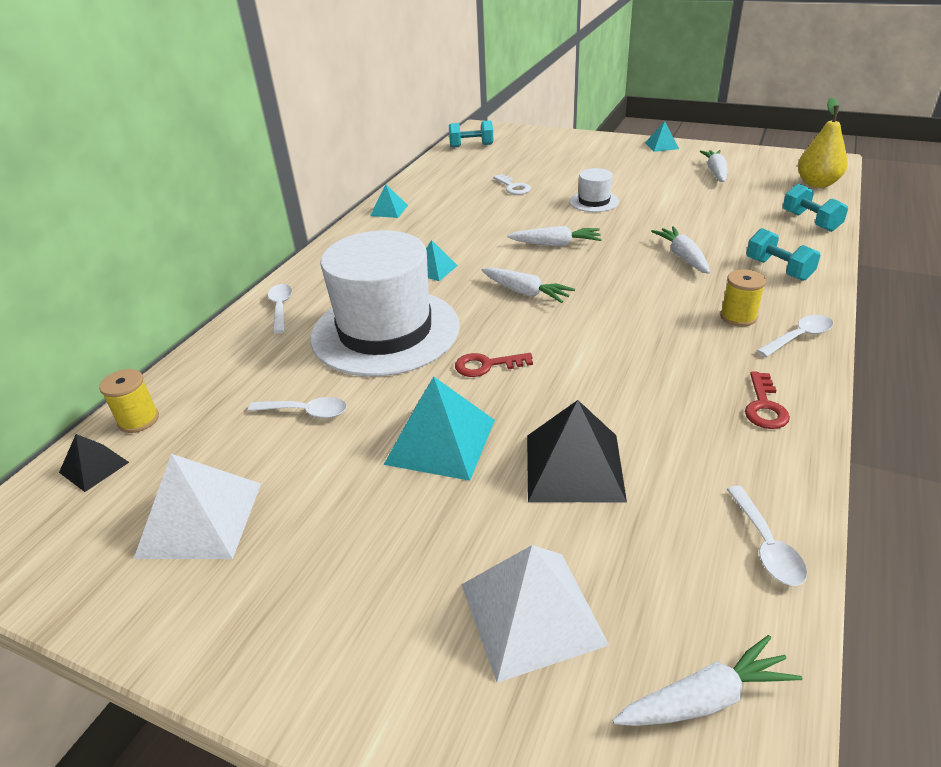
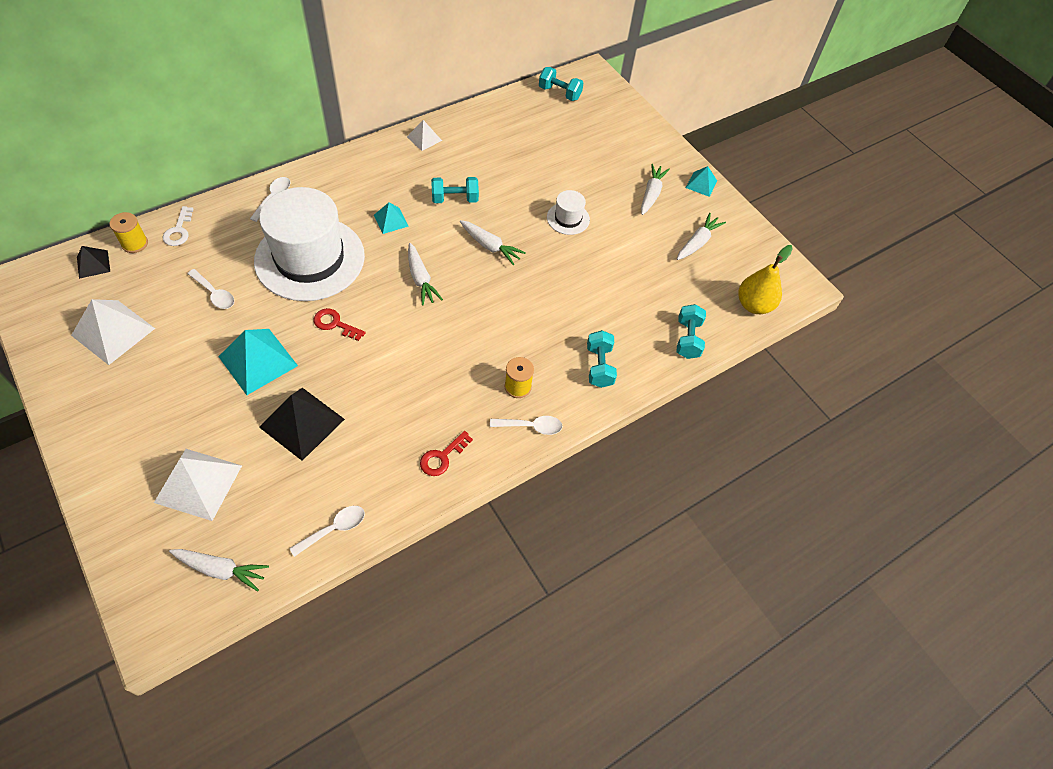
camera: 25 degrees right, 20 degrees up
turquoise pyramid [370,184,408,218] -> white pyramid [407,120,442,151]
white key [493,174,531,195] -> white key moved to [163,206,194,246]
white carrot [651,226,710,274] -> white carrot moved to [641,164,670,215]
white spoon [726,486,807,586] -> white spoon turned 150 degrees counterclockwise [289,506,365,557]
none -> turquoise dumbbell [431,177,479,203]

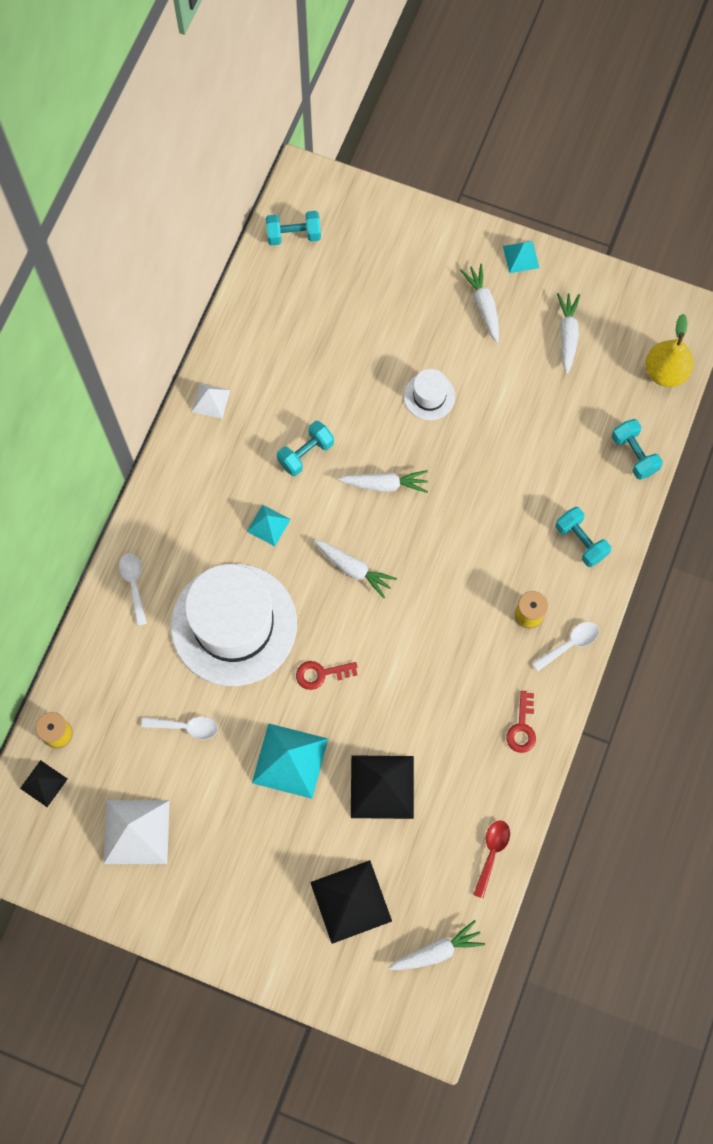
camera: 30 degrees left, 15 degrees up
white pyramid [154,449,242,521] -> black pyramid [310,860,392,944]
white key [163,206,194,246] -> none
white spoon [289,506,365,557] -> red spoon [473,820,510,898]

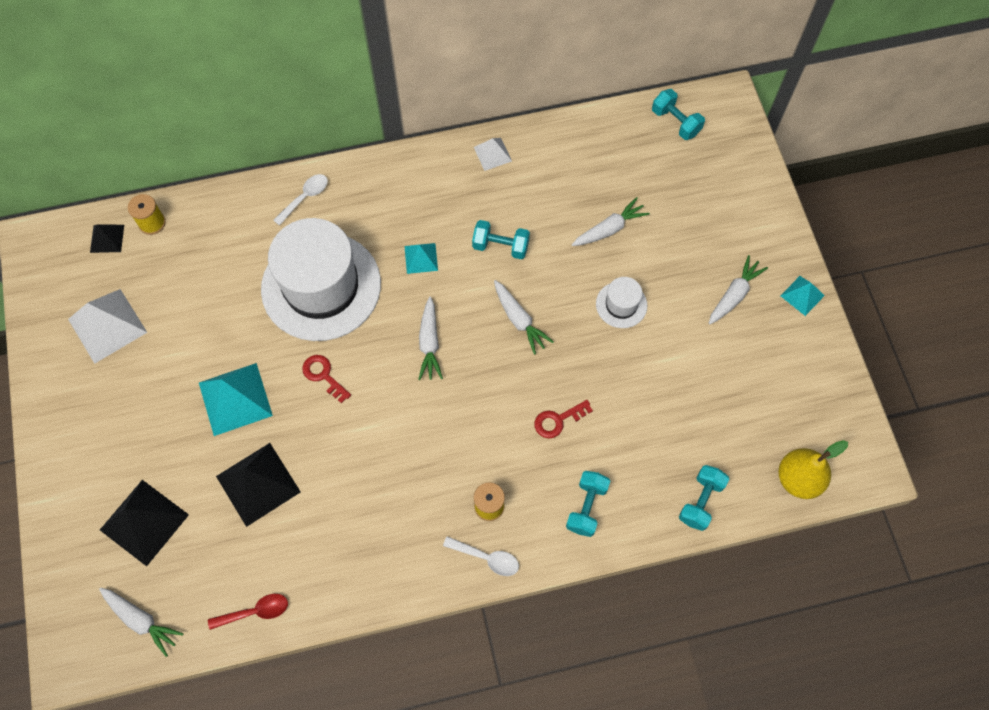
camera: 55 degrees right, 5 degrees down
white spoon [141,717,218,739] -> none
red key [506,691,536,753] -> red key moved to [534,400,593,438]
white carrot [557,293,580,374] -> white carrot moved to [572,197,650,246]

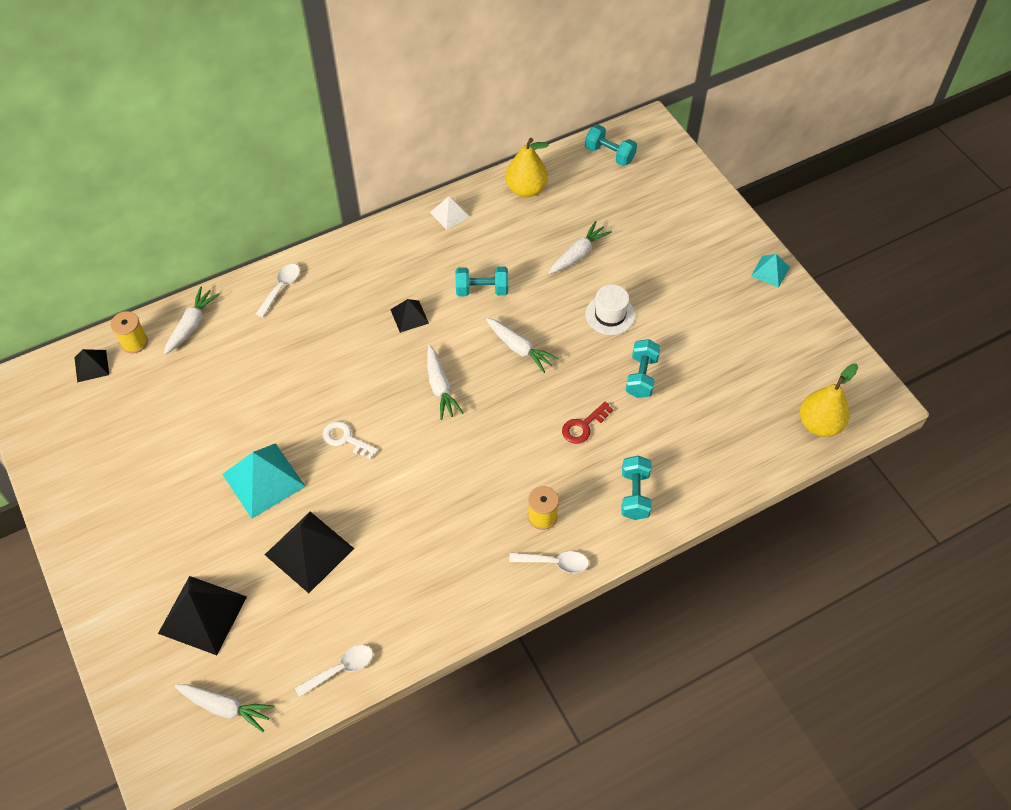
camera: 15 degrees left, 10 degrees down
white pyramid [68,289,147,364] -> none
red spoon [208,594,288,630] -> white spoon [295,645,373,697]
white hat [261,218,381,341] -> none
red key [302,355,351,403] -> white key [323,421,378,459]
turquoise pyramid [405,243,438,274] -> black pyramid [390,299,429,333]
turquoise dumbbell [679,465,729,531] -> turquoise dumbbell moved to [625,339,661,398]
white carrot [708,255,768,325] -> white carrot moved to [164,287,220,355]
none -> yellow pear [506,138,549,197]

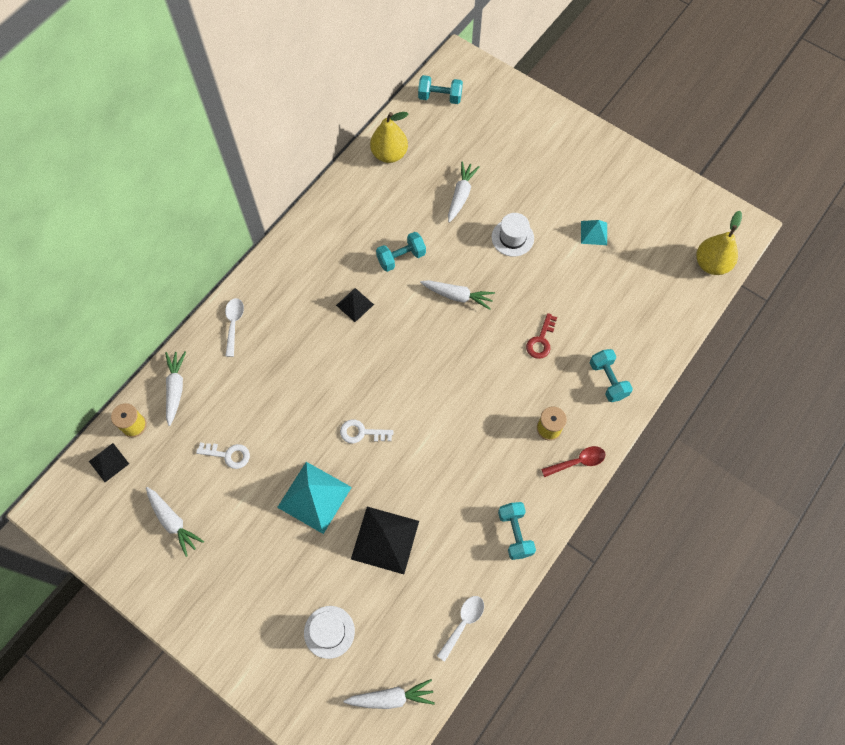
camera: 25 degrees left, 10 degrees up
black pyramid [158,576,247,655] -> white hat [304,606,355,659]
white carrot [427,345,464,420] -> white carrot moved to [146,487,204,557]
white pyramid [430,196,470,230] -> none
white spoon [509,551,589,573] -> red spoon [541,446,606,477]
turquoise dumbbell [625,339,661,398] -> turquoise dumbbell moved to [498,502,536,560]
turquoise pyramid [751,254,790,288] -> turquoise pyramid moved to [581,220,607,245]
none -> white key [196,442,250,469]

